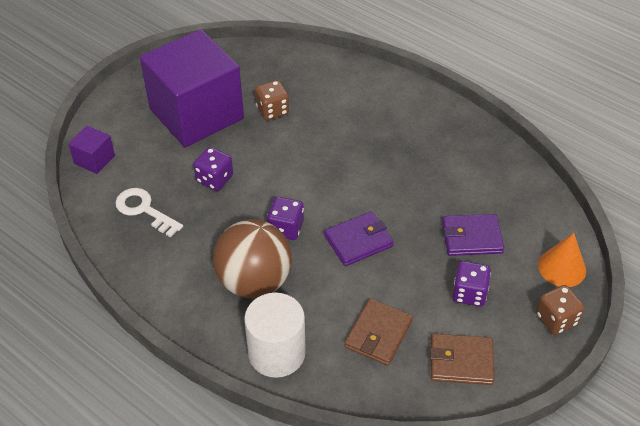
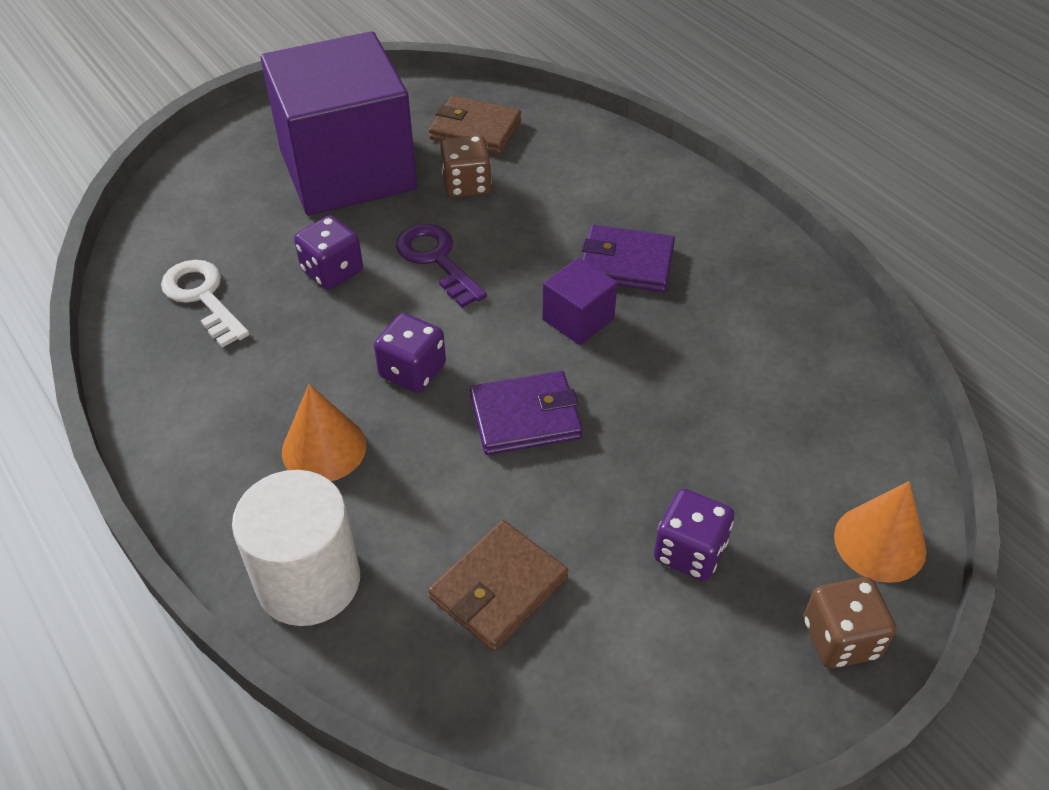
camera: 15 degrees right, 0 degrees up
purple cube [68,126,115,174] -> purple cube moved to [542,257,618,345]
brown ball [213,219,292,298] -> orange cone [282,384,366,481]
brown wallet [430,334,495,385] -> brown wallet moved to [429,96,521,155]
purple wallet [442,214,504,256] -> purple wallet moved to [581,225,675,292]
none -> purple key [396,224,487,308]

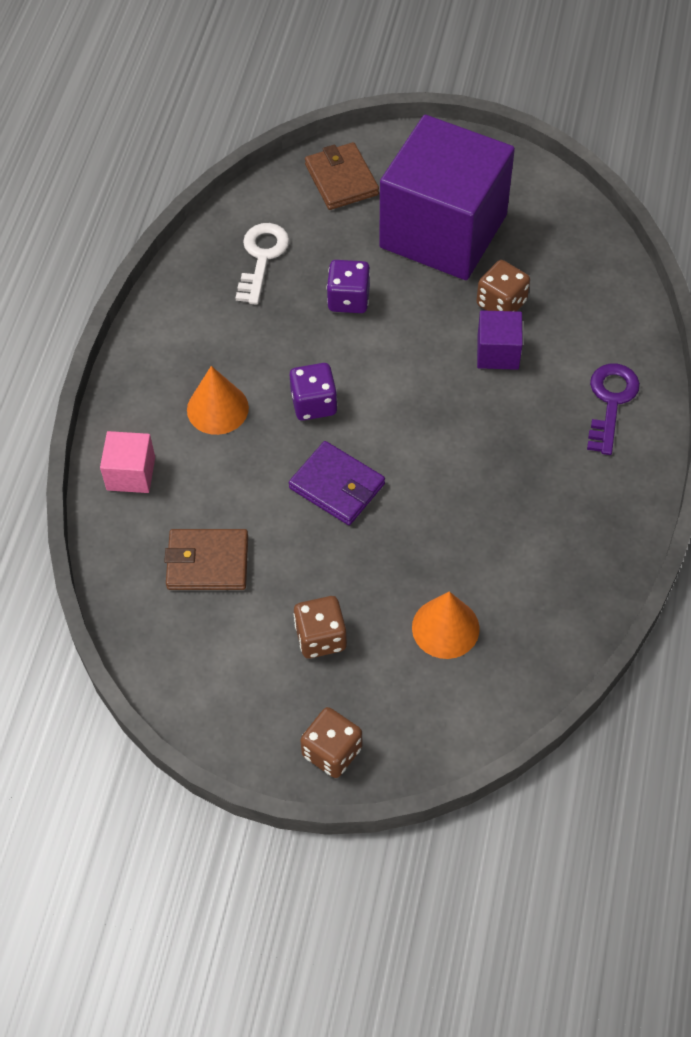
camera: 50 degrees right, 10 degrees up
white cylinder [232,470,360,626] -> pink cube [100,431,155,493]
purple key [396,224,487,308] -> purple key moved to [587,364,640,455]
brown wallet [429,96,521,155] -> brown wallet moved to [305,142,379,210]
purple cube [542,257,618,345] -> purple cube moved to [477,310,523,370]
purple wallet [581,225,675,292] -> none
purple dice [654,489,734,581] -> brown dice [294,596,347,658]
orange cone [834,481,927,583] -> orange cone moved to [412,592,480,659]

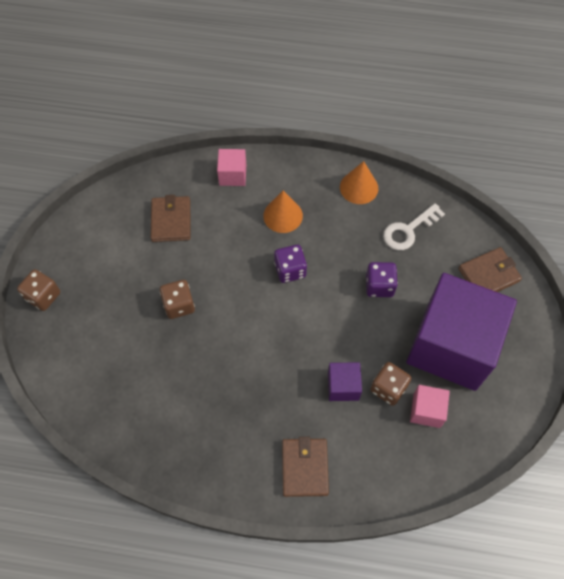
camera: 85 degrees right, 5 degrees up
white key [236,223,289,305] -> white key turned 135 degrees clockwise [383,203,445,250]
purple wallet [289,441,385,525] -> none
brown dice [294,596,347,658] -> brown dice moved to [160,280,195,319]
orange cone [412,592,480,659] -> orange cone moved to [340,161,378,204]
purple key [587,364,640,455] -> brown wallet [282,437,329,497]
none -> pink cube [410,385,450,428]

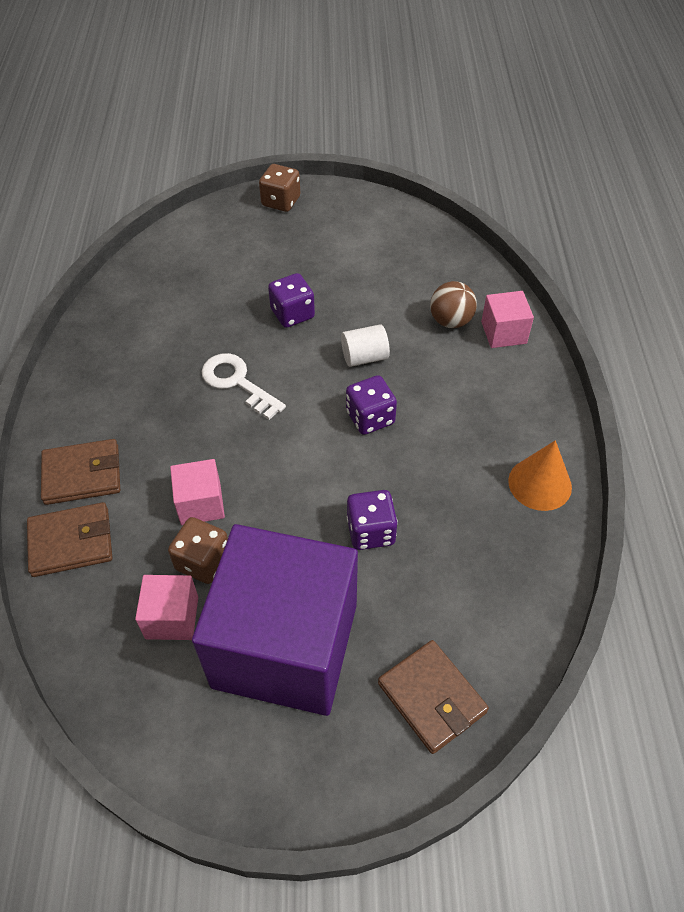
camera: 80 degrees right, 10 degrees down
brown wallet [151,195,190,242] -> brown wallet moved to [27,502,112,577]
brown dice [160,280,195,319] -> purple dice [268,273,315,328]
orange cone [263,191,303,233] -> none
purple cube [328,362,362,401] -> pink cube [170,459,225,525]
white key [383,203,445,250] -> white key moved to [202,353,286,420]
none -> white cylinder [341,324,390,367]
none -> brown ball [430,281,477,328]

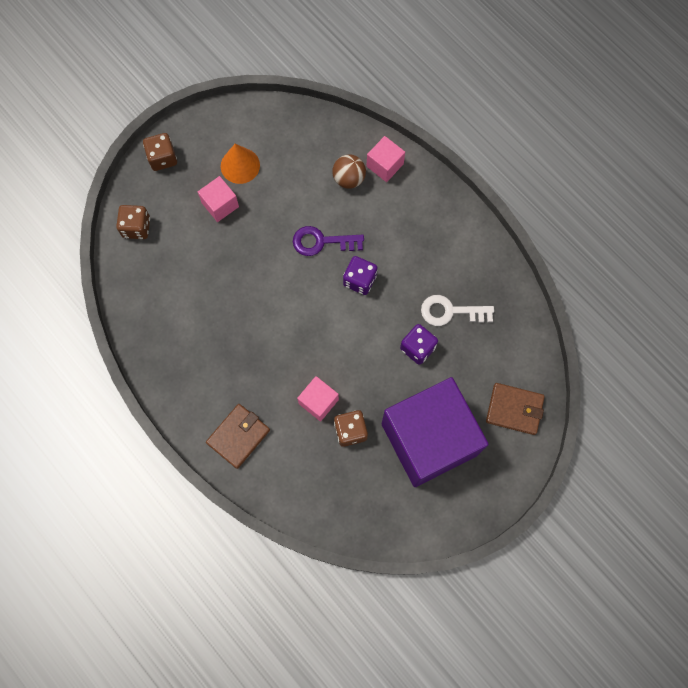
camera: 40 degrees left, 20 degrees up
brown wallet [27,502,112,577] -> none
pink cube [135,575,198,640] -> pink cube moved to [198,176,239,222]
white key [202,353,286,420] -> white key moved to [421,295,494,326]
purple dice [268,273,315,328] -> none
white cylinder [341,324,390,367] -> purple key [293,226,364,256]
orange cone [508,440,572,511] -> orange cone moved to [221,144,260,184]
none -> brown dice [116,205,150,239]

